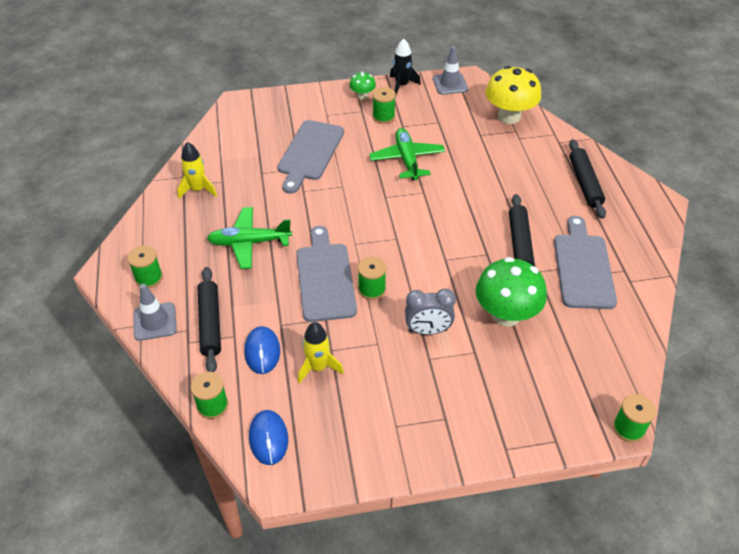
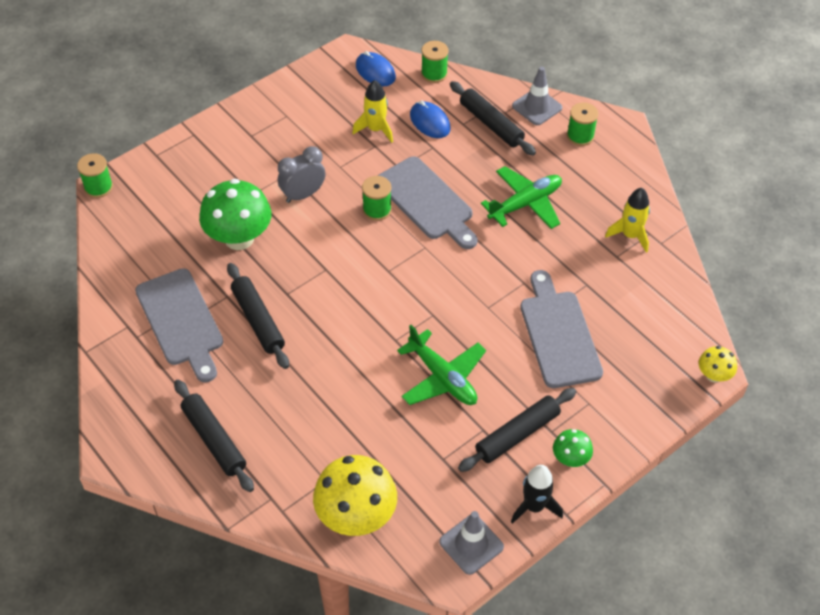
camera: 150 degrees right, 5 degrees up
green spool [372,87,396,124] -> black rolling pin [458,388,576,472]
none -> yellow mushroom [699,346,737,382]

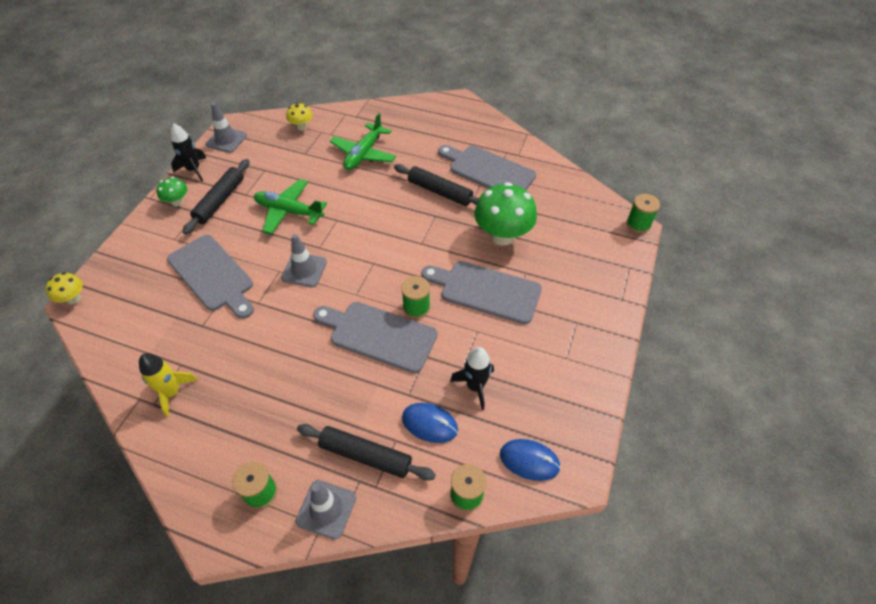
camera: 150 degrees right, 0 degrees up
black rolling pin [174,380,254,492] -> none
grey clock [278,146,326,203] -> grey cutting board [421,261,542,324]
yellow mushroom [313,455,397,536] -> yellow mushroom [286,102,313,131], size x0.50
yellow rocket [352,80,393,143] -> black rocket [450,347,494,410]
green plane [481,166,562,229] -> green plane moved to [330,113,396,170]
none -> grey traffic cone [281,234,327,287]

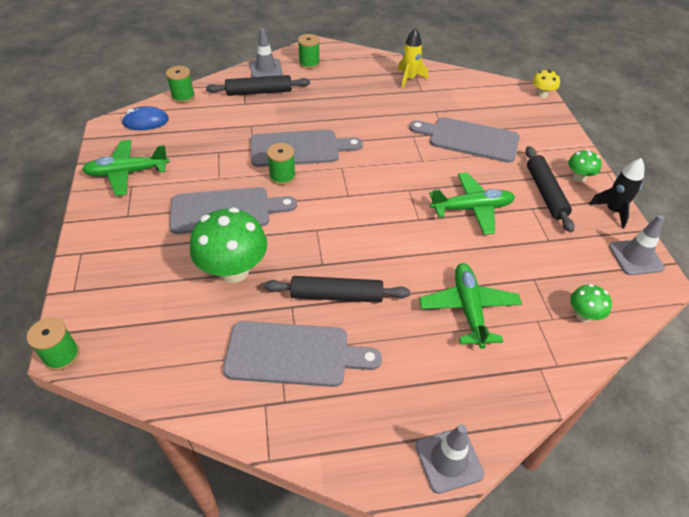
camera: 150 degrees right, 5 degrees down
grey traffic cone [281,234,327,287] -> grey traffic cone moved to [415,424,484,494]
yellow mushroom [286,102,313,131] -> green mushroom [570,284,612,322]
blue mouse [402,403,458,443] -> none
black rocket [450,347,494,410] -> none
none -> green plane [82,140,169,196]

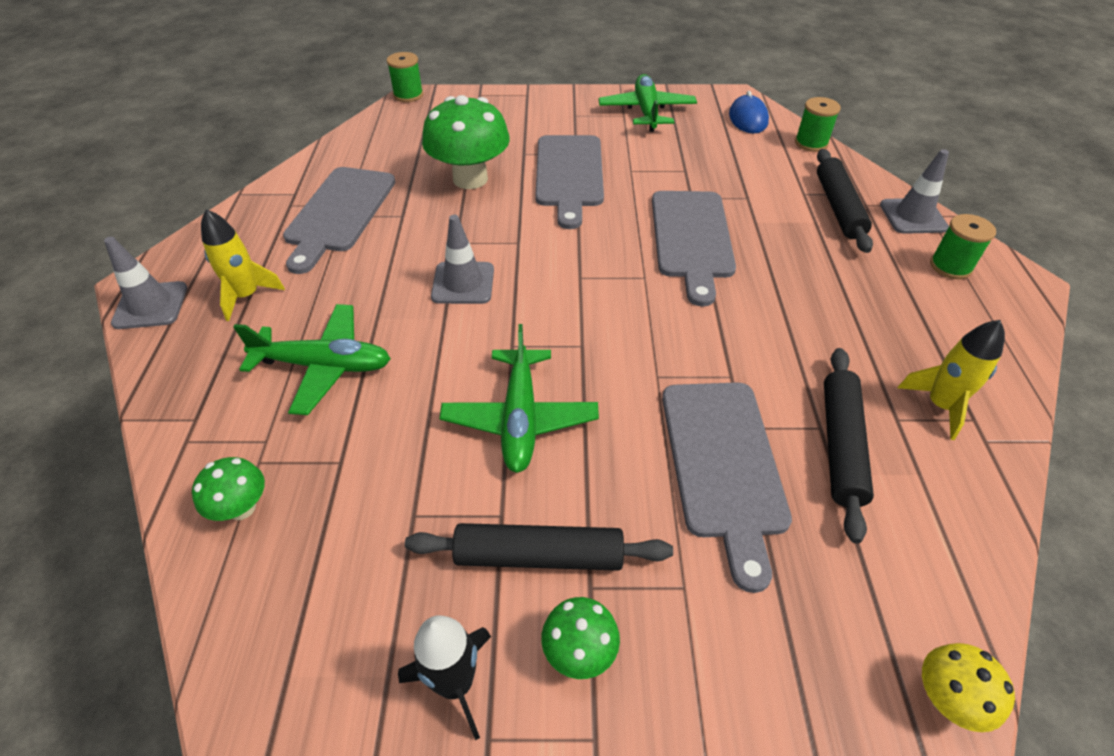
camera: 100 degrees right, 0 degrees up
black rolling pin [264,276,410,303] -> black rolling pin moved to [824,348,874,543]
green spool [267,143,296,185] -> none
grey cutting board [409,117,520,163] -> grey cutting board turned 150 degrees clockwise [662,382,792,593]
grey traffic cone [609,215,665,275] -> grey traffic cone moved to [431,215,494,304]
none -> yellow rocket [201,209,285,321]

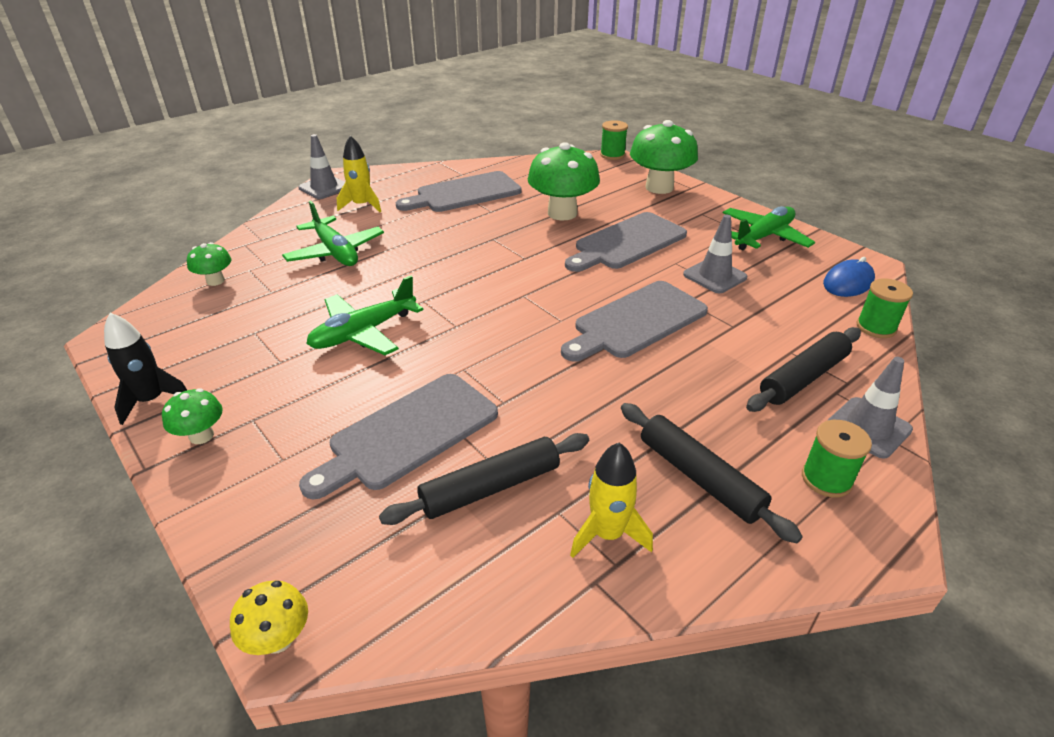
camera: 50 degrees right, 10 degrees down
black rolling pin [405,523,673,571] -> black rolling pin moved to [621,403,803,543]
grey traffic cone [431,215,494,304] -> grey traffic cone moved to [683,215,748,293]
none -> green mushroom [630,120,698,194]

